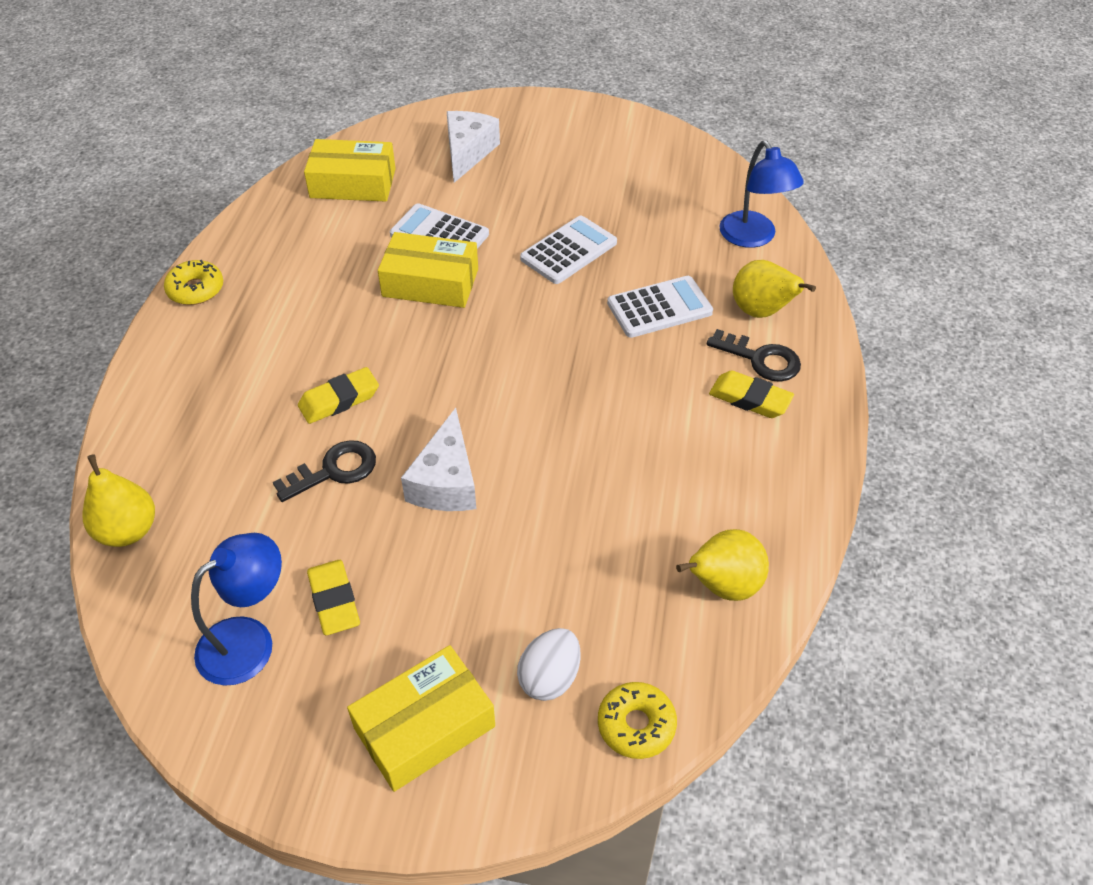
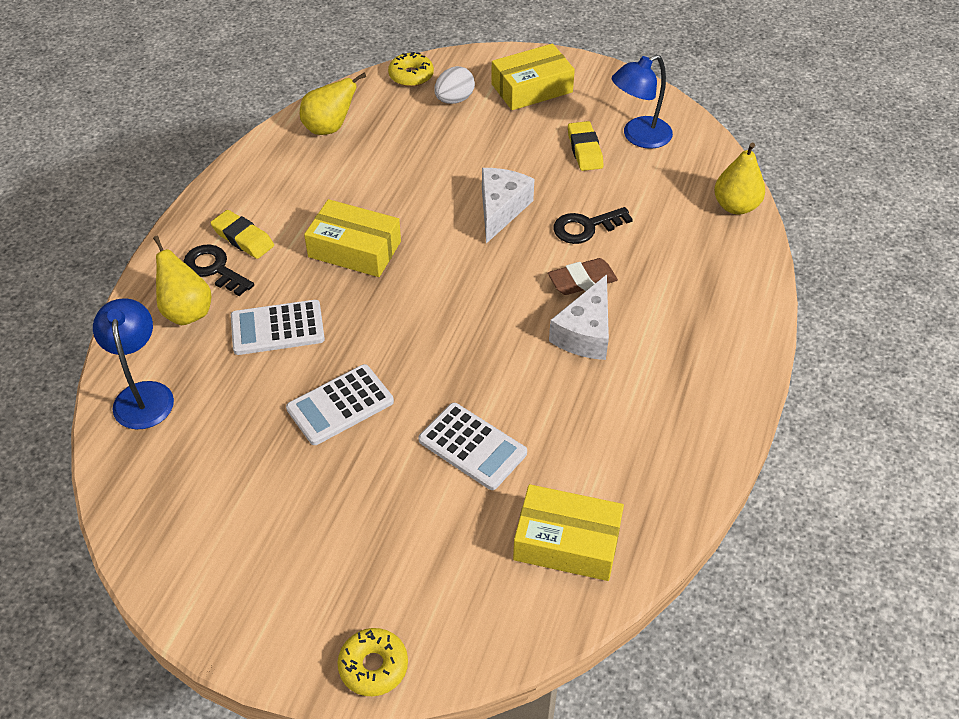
camera: 170 degrees left, 0 degrees up
yellow donut [164,260,223,305] -> yellow donut moved to [338,628,408,696]
yellow eraser [298,367,379,424] -> brown eraser [548,258,618,295]
yellow box [378,232,478,308] -> yellow box moved to [304,199,401,277]
white cheese [447,111,500,183] -> white cheese moved to [549,274,609,360]

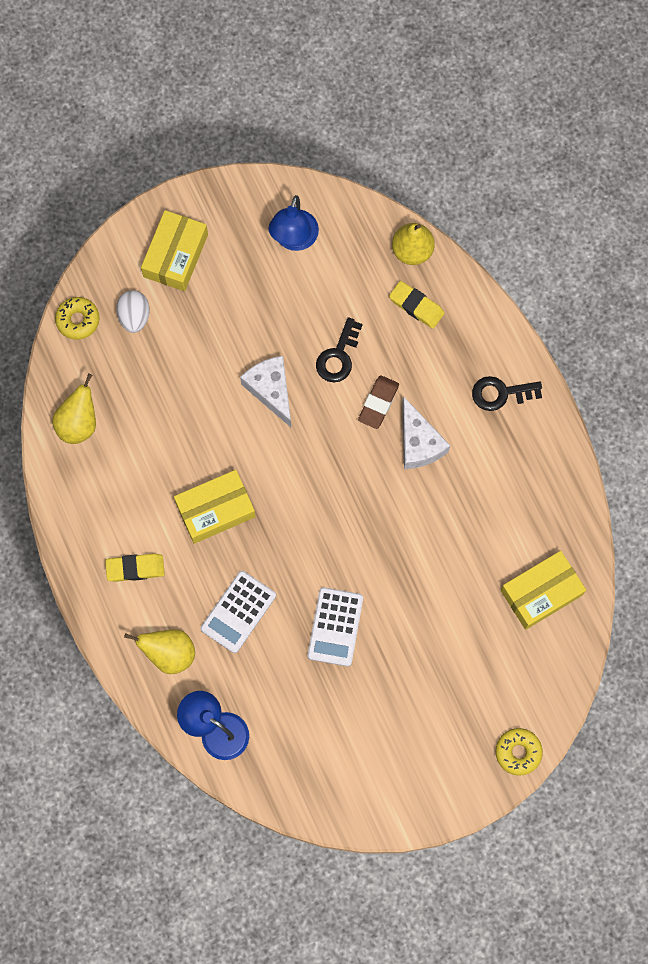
camera: 45 degrees left, 25 degrees up
black key [183,244,254,296] -> black key moved to [472,376,542,411]
white calculator [418,403,527,490] -> none
yellow eraser [568,121,604,171] -> yellow eraser moved to [389,281,444,329]

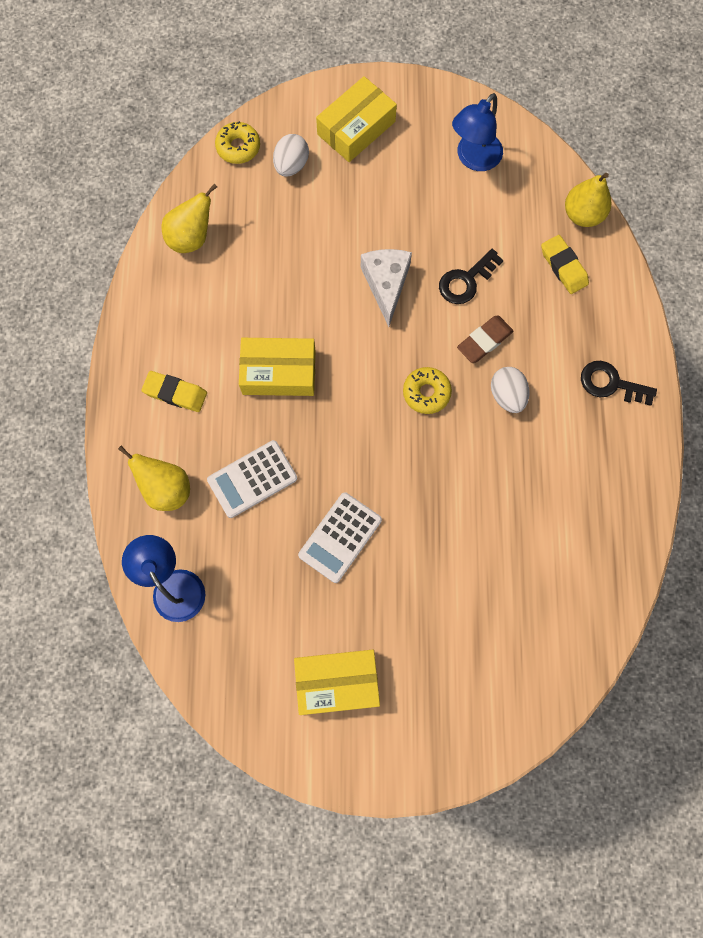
camera: 25 degrees right, 0 degrees up
white cheese [402,396,450,469] -> white egg [491,367,529,413]
yellow donut [496,728,543,776] -> yellow donut moved to [403,367,452,414]
yellow box [501,551,586,630] -> yellow box moved to [294,650,380,715]

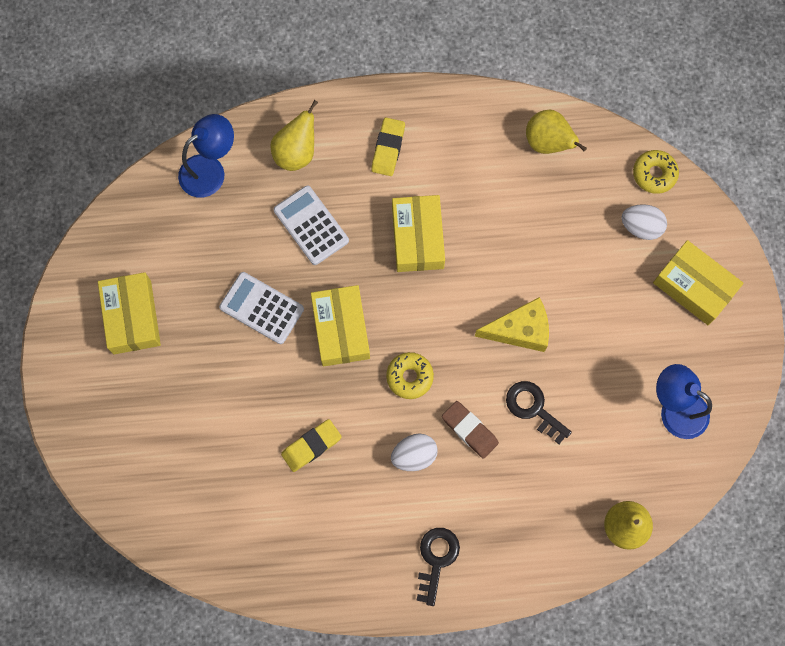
camera: 85 degrees right, 0 degrees up
white cheese [361,249,412,327] -> yellow cheese [475,297,549,352]
yellow eraser [541,235,589,294] -> yellow eraser moved to [281,419,342,472]
none -> yellow box [311,285,370,367]

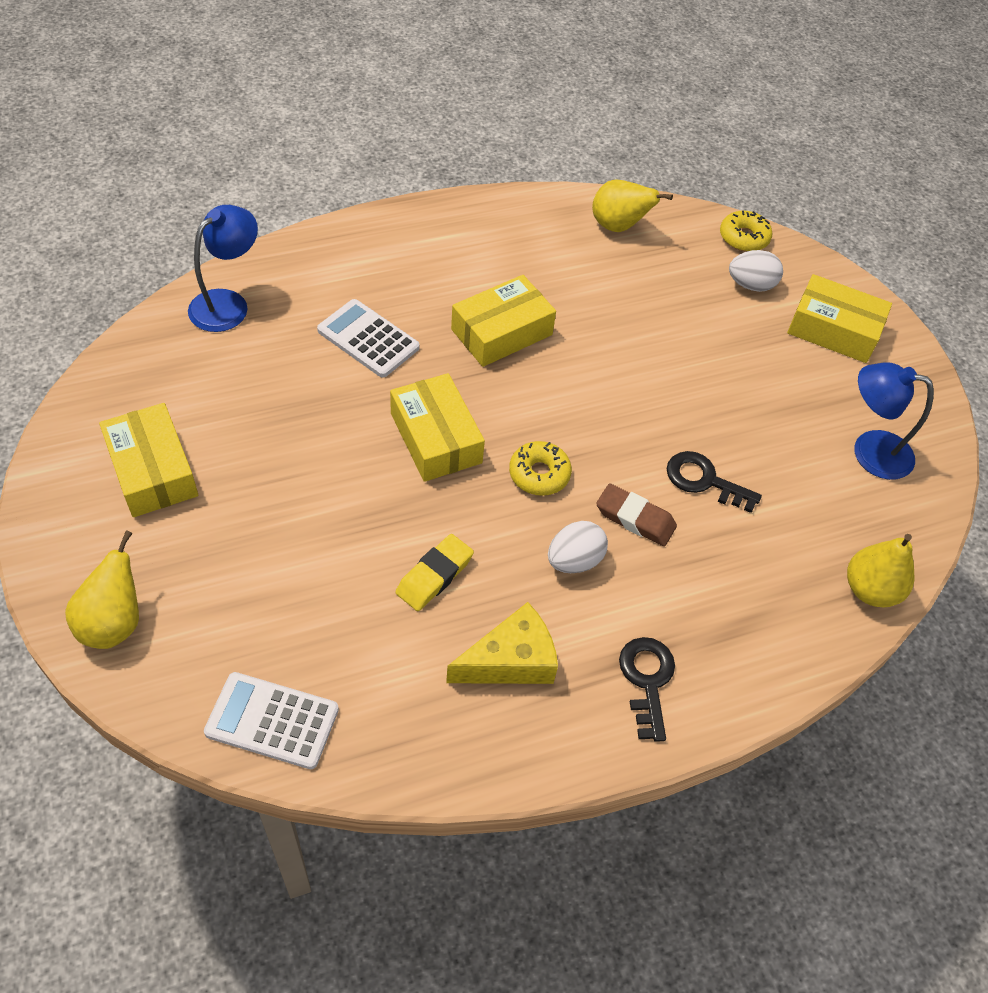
camera: 20 degrees left, 20 degrees down
white calculator [219,272,304,344] -> white calculator moved to [204,672,339,769]
yellow pear [270,100,318,171] -> yellow pear moved to [65,530,139,649]
yellow eraser [371,118,405,176] -> none
yellow box [392,195,445,272] -> yellow box turned 75 degrees clockwise [451,275,556,367]
yellow cheese [475,297,549,352] -> yellow cheese moved to [446,602,558,684]

